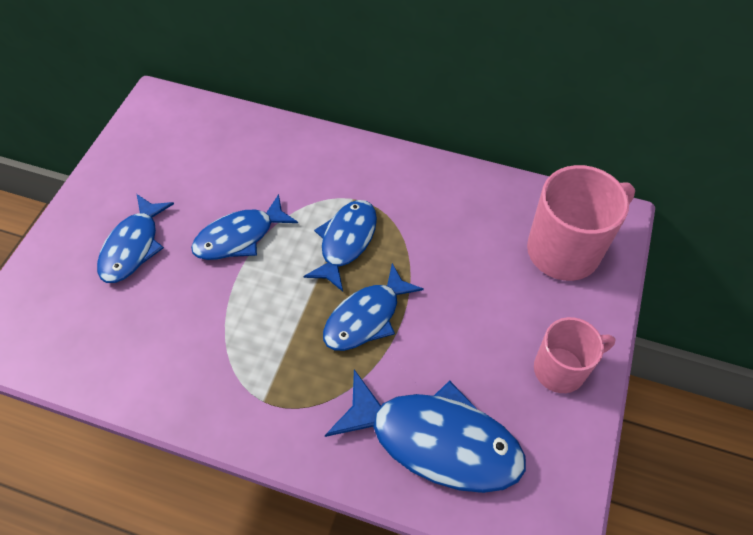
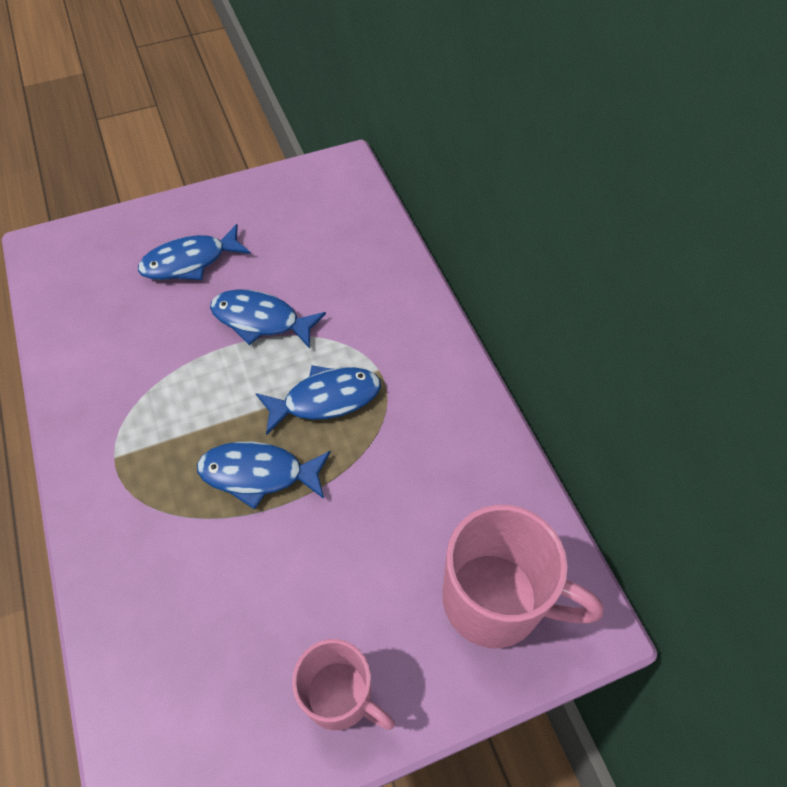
camera: 50 degrees right, 0 degrees up
blue fish [325,369,526,493] -> none

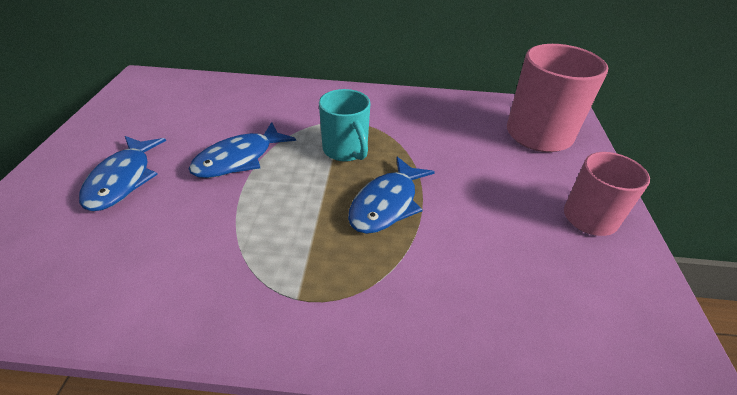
camera: 65 degrees left, 15 degrees down
blue fish [256,365,381,435] -> turquoise mug [319,89,371,162]

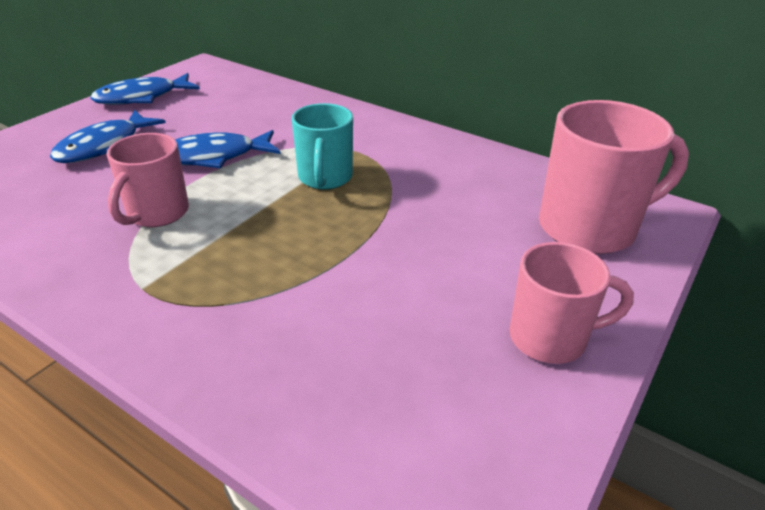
camera: 30 degrees right, 5 degrees down
blue fish [348,157,435,234] -> blue fish moved to [90,73,200,105]
none -> pink mug [106,133,189,227]

